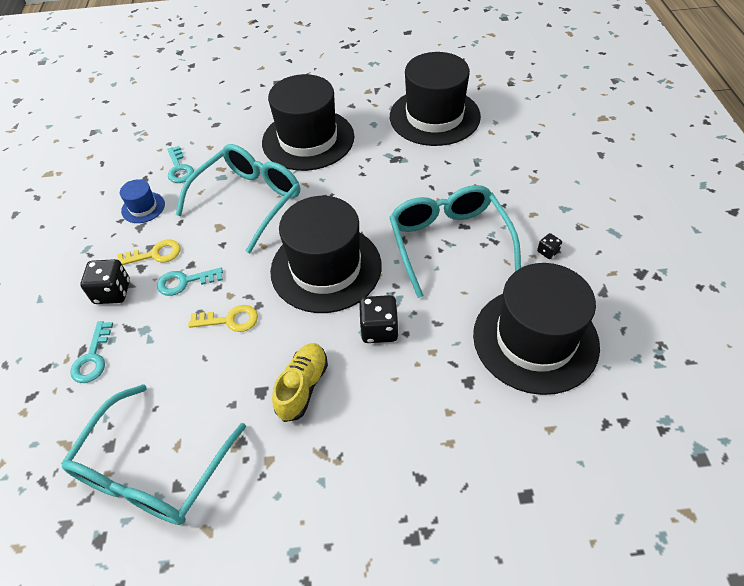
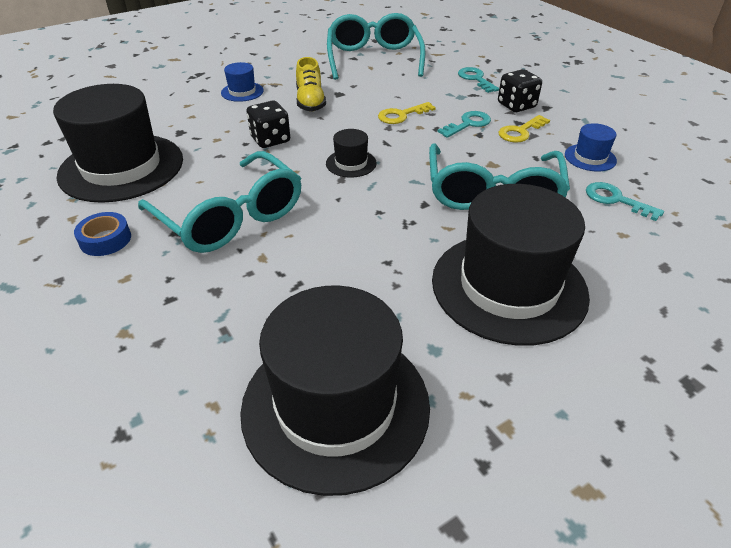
camera: 150 degrees right, 10 degrees down
black hat [270,196,382,313] -> black hat [326,129,377,178], size x0.43
black dice [537,233,562,259] -> blue tape [74,212,131,256]
none -> blue hat [221,62,264,102]

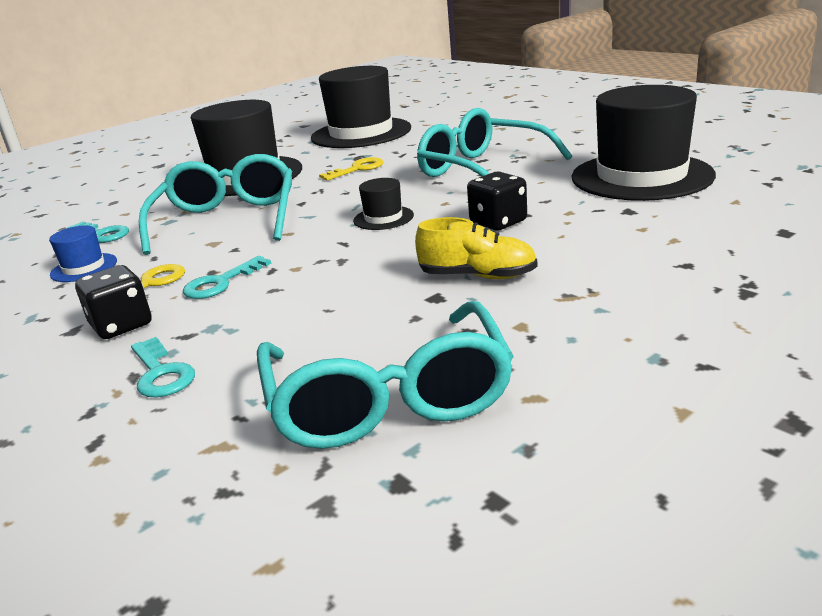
camera: 175 degrees right, 15 degrees down
blue tape [74,212,131,256] -> none
blue hat [221,62,264,102] -> none
yellow shoe [296,57,326,111] -> yellow shoe turned 120 degrees clockwise [415,217,537,279]
yellow key [378,102,436,124] -> yellow key moved to [319,157,384,181]

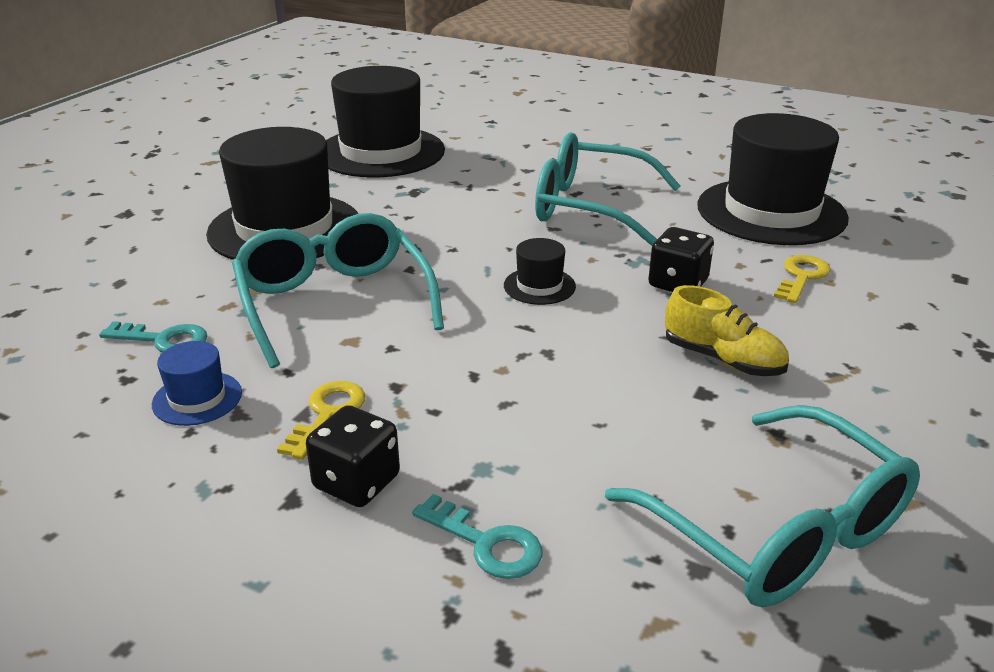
camera: 25 degrees left, 5 degrees up
turquoise key [183,256,271,299] -> none
yellow key [319,157,384,181] -> yellow key moved to [774,255,831,303]
yellow shoe [415,217,537,279] -> yellow shoe turned 45 degrees clockwise [665,285,789,376]

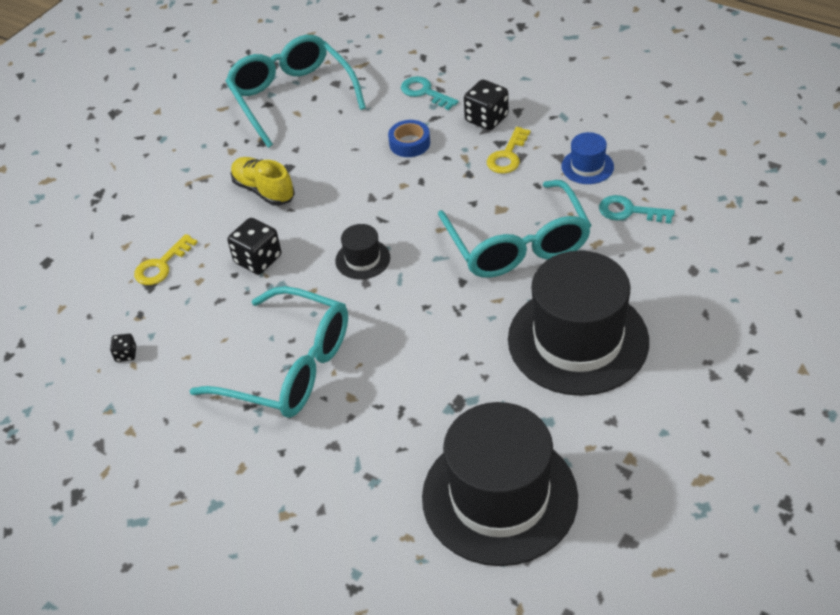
camera: 170 degrees left, 15 degrees up
black hat [697,113,849,245] -> black dice [110,334,136,362]
none -> blue tape [388,120,430,157]

